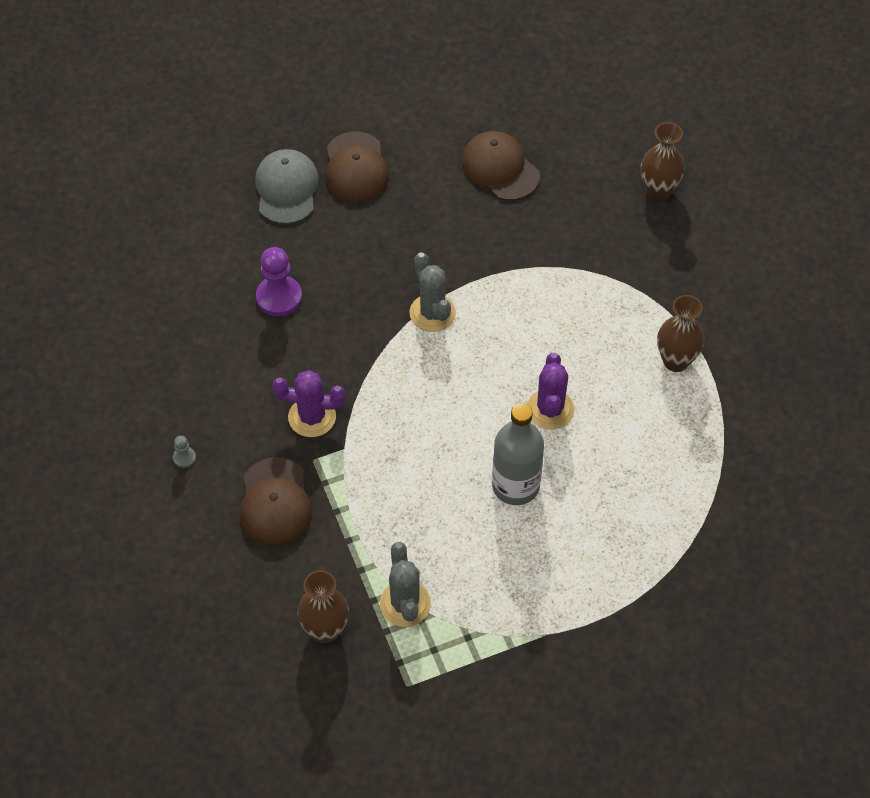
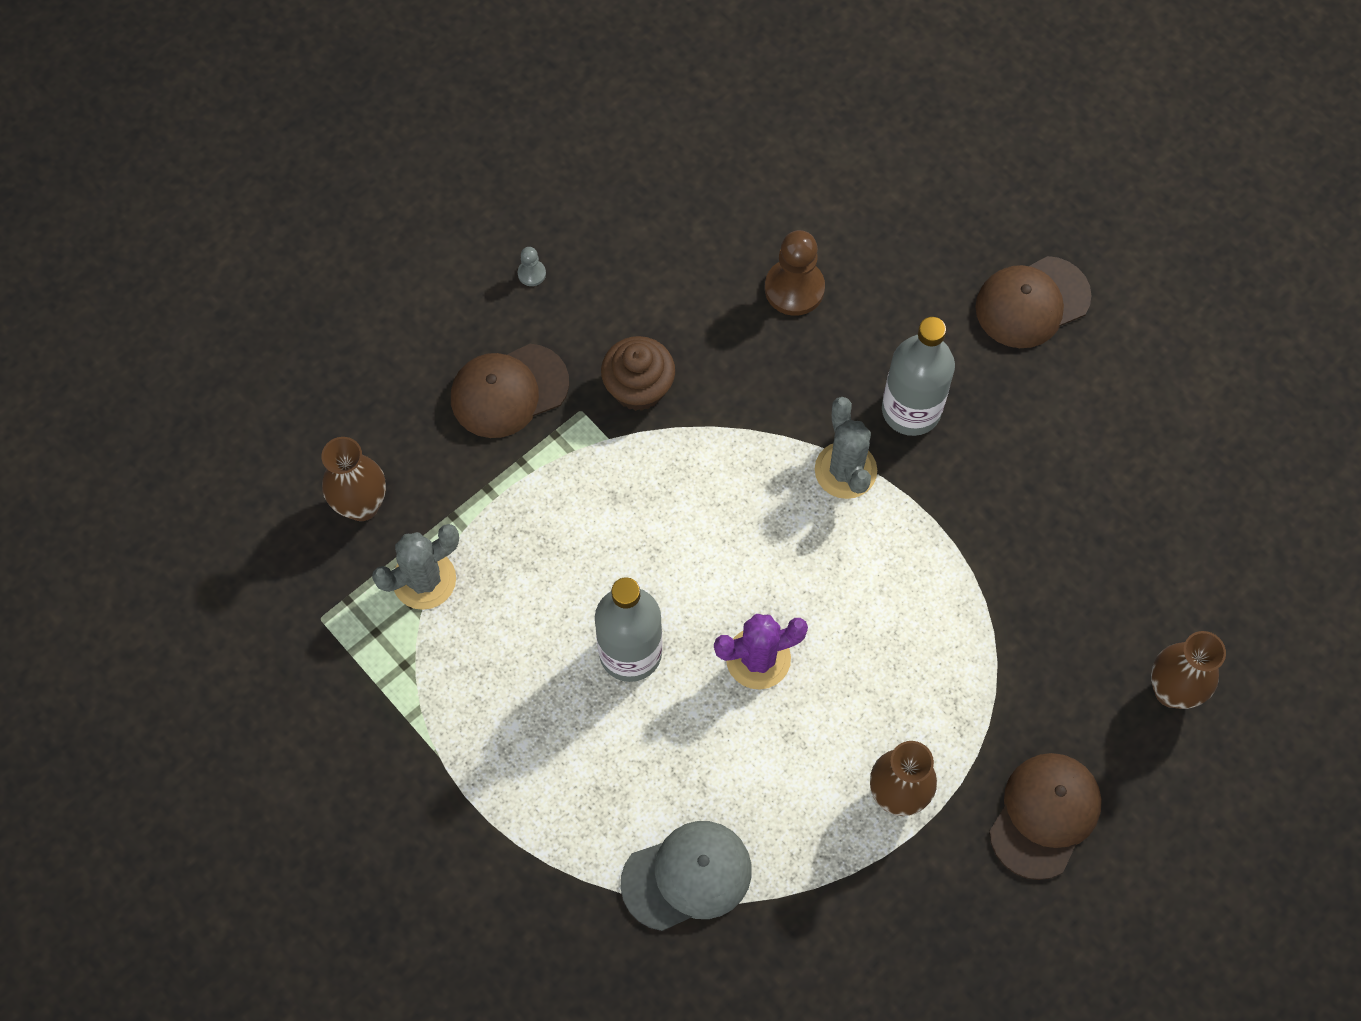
camera: 70 degrees right, 10 degrees up
grey cap [255,149,319,224] -> grey cap moved to [621,821,752,931]
purple pawn [256,247,302,317] -> brown pawn [765,230,825,316]
purple cactus [273,370,345,437] -> brown cupcake [601,336,675,411]
grey cactus [410,252,456,332] -> grey cactus turned 60 degrees counterclockwise [815,397,877,499]
brown cap [462,131,540,201] -> brown cap moved to [989,753,1102,880]
none -> grey bottle [882,317,955,436]

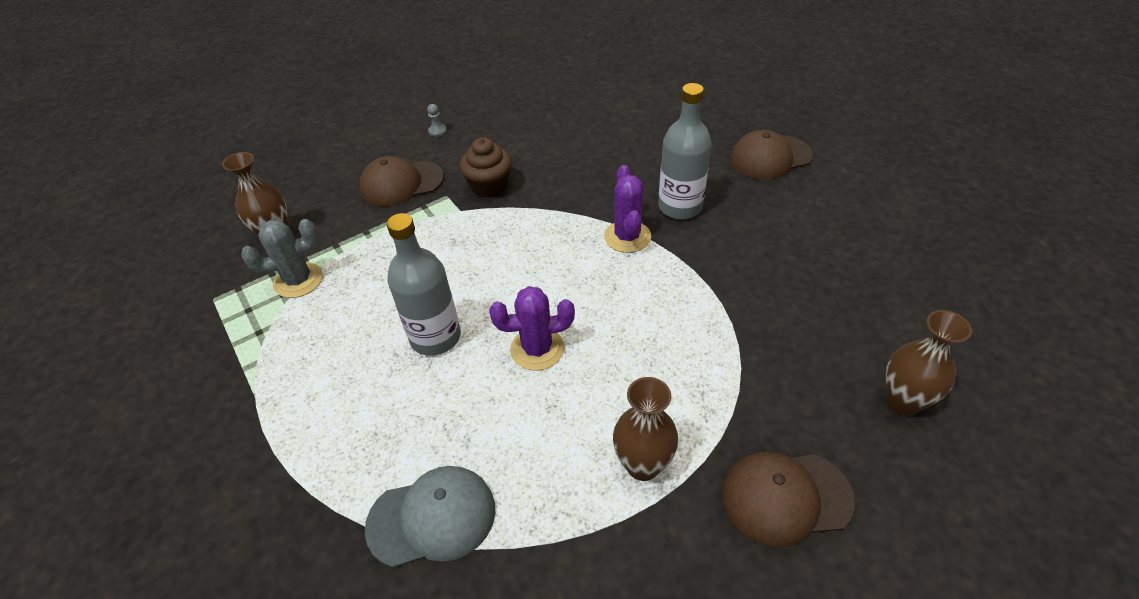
camera: 10 degrees right, 20 degrees down
brown pawn [765,230,825,316] -> none
grey cactus [815,397,877,499] -> purple cactus [604,165,651,253]
brown cap [989,753,1102,880] -> brown cap turned 135 degrees counterclockwise [722,452,855,547]

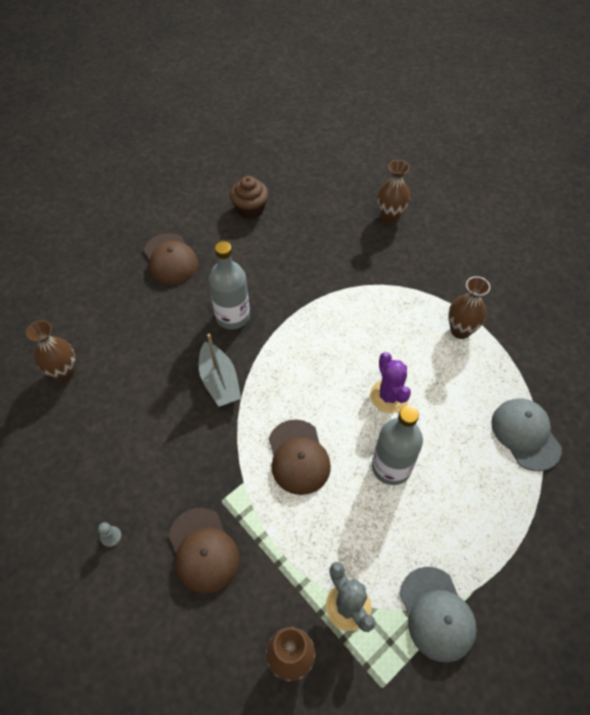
camera: 100 degrees left, 10 degrees up
brown cupcake [459,137,512,198] -> brown cupcake moved to [230,176,269,219]
purple cactus [604,165,651,253] -> none
brown cap [722,452,855,547] -> brown cap moved to [269,419,331,495]
none -> brown vase [26,320,75,382]
none -> grey boat [199,334,241,407]
none -> grey cap [399,567,477,663]

